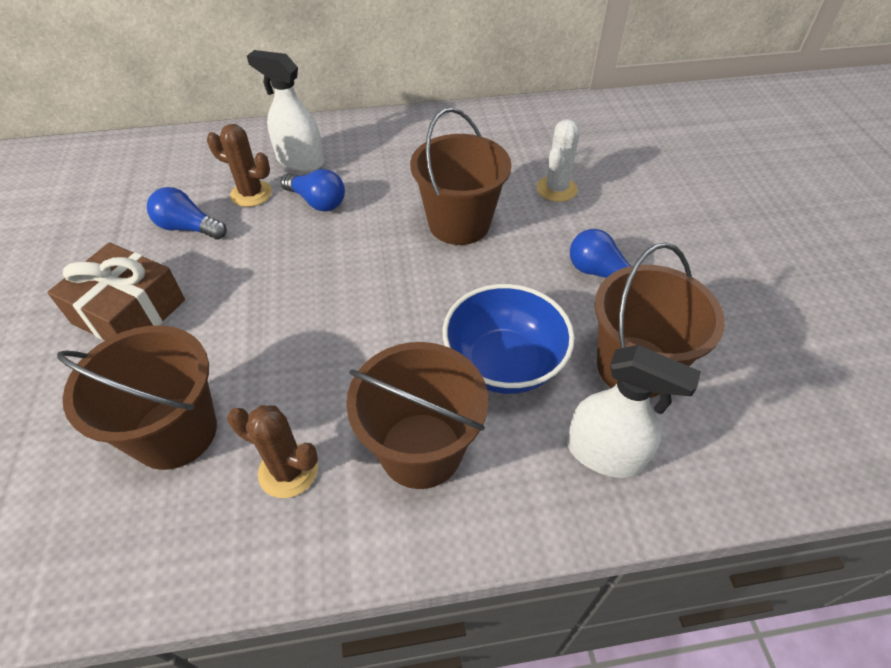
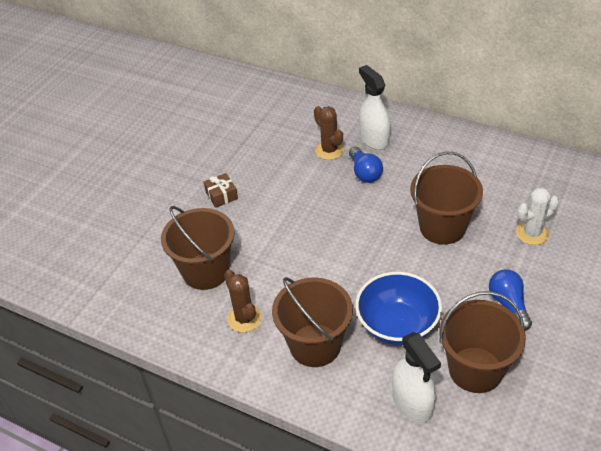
camera: 40 degrees right, 5 degrees down
brown gift [47,242,185,340] -> brown gift [204,173,238,208], size x0.53
blue light bulb [147,187,227,240] -> none

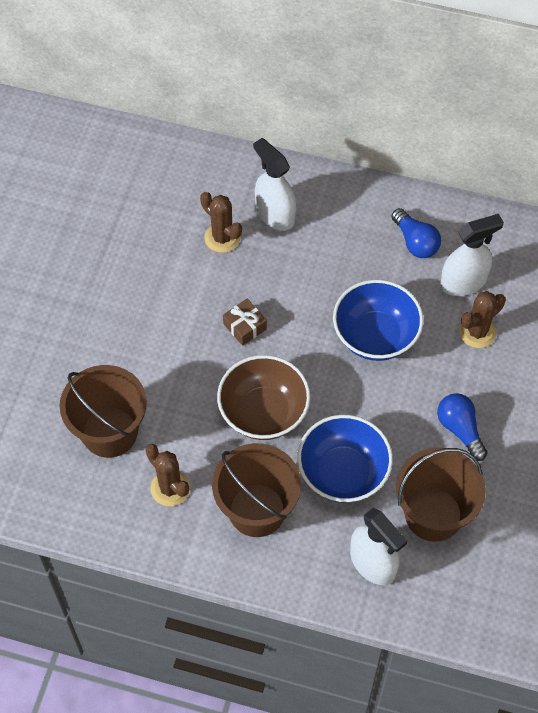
camera: 15 degrees left, 15 degrees up
brown gift [204,173,238,208] -> brown gift moved to [223,299,267,346]
blue light bulb [349,147,383,183] -> blue light bulb moved to [391,208,441,258]
brown bucket [410,151,483,245] -> blue bowl [333,280,423,361]
white cactus [516,187,559,245] -> brown cactus [459,291,506,348]
none -> brown bowl [217,355,310,440]
none -> white spray bottle [440,214,504,296]

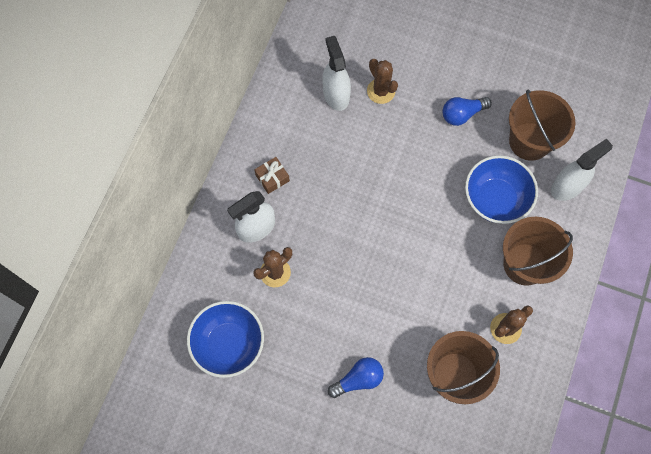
camera: 85 degrees left, 10 degrees up
brown bowl [217,355,310,440] -> none
brown gift [223,299,267,346] -> brown gift moved to [254,157,290,194]
blue bowl [333,280,423,361] -> blue bowl moved to [187,301,264,378]
blue light bulb [391,208,441,258] -> blue light bulb moved to [328,357,384,398]

